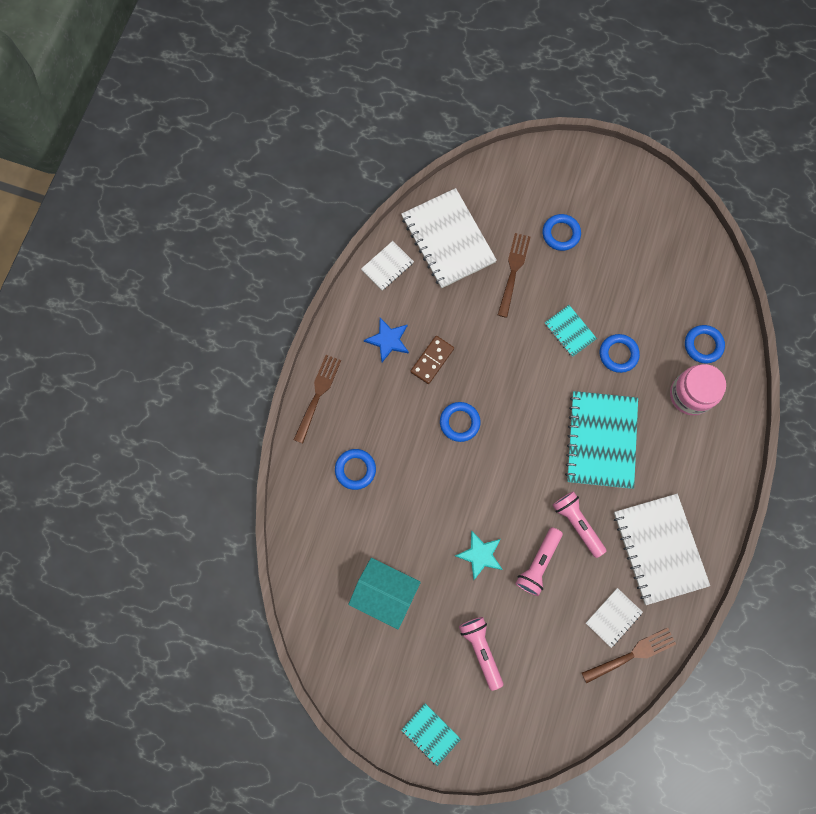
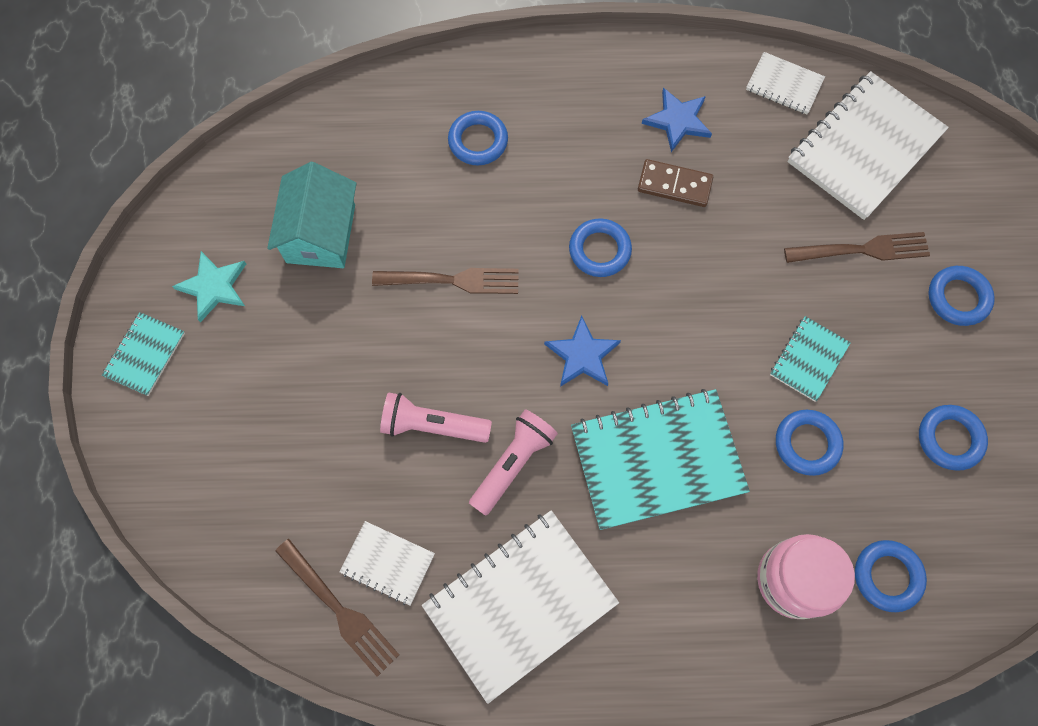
camera: 70 degrees right, 5 degrees down
brown fork [293,355,341,443] -> brown fork moved to [372,268,519,294]
turquoise star [455,530,503,580] -> turquoise star moved to [172,251,246,323]
pink flashlight [459,617,503,691] -> none
none -> blue star [544,315,621,387]
none -> blue ring [919,405,988,471]

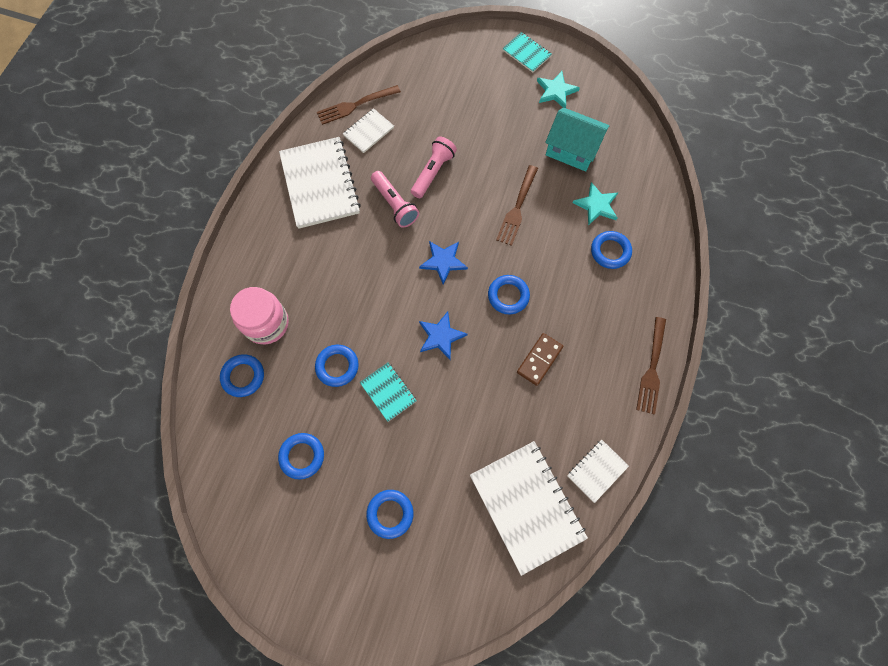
camera: 110 degrees right, 0 degrees up
turquoise notebook [571,389,750,530] -> none
blue star [642,88,712,152] -> blue star moved to [419,312,467,359]
brown fork [784,232,930,263] -> brown fork moved to [636,317,666,415]
none -> turquoise star [573,182,618,225]

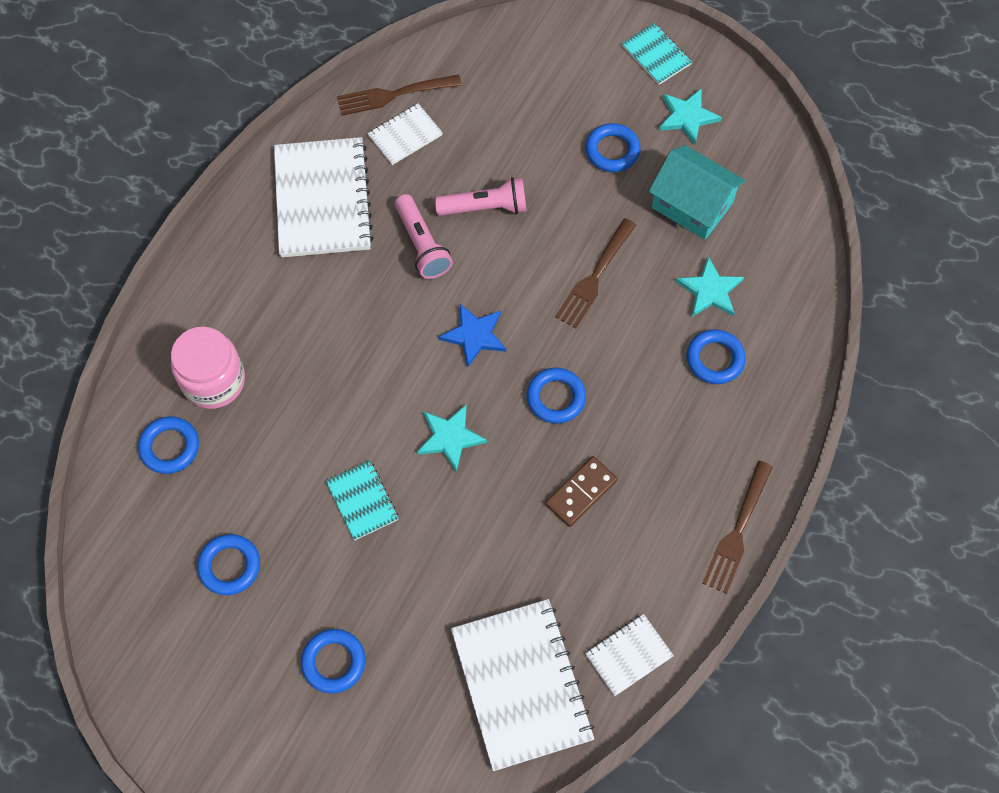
camera: 10 degrees right, 5 degrees down
blue ring [315,345,359,387] -> blue ring moved to [585,123,640,172]
pink flashlight [411,136,457,198] -> pink flashlight turned 45 degrees clockwise [435,177,527,216]
blue star [419,312,467,359] -> turquoise star [417,405,487,472]

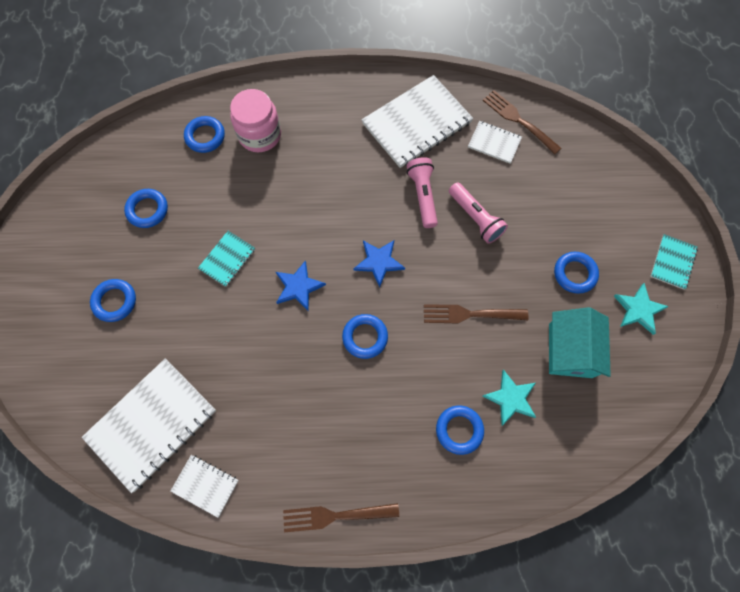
camera: 60 degrees right, 5 degrees up
pink flashlight [395,194,453,279] -> pink flashlight turned 135 degrees clockwise [407,157,438,228]
turquoise star [417,405,487,472] -> blue star [276,260,326,310]
brown domino [545,456,618,527] -> none

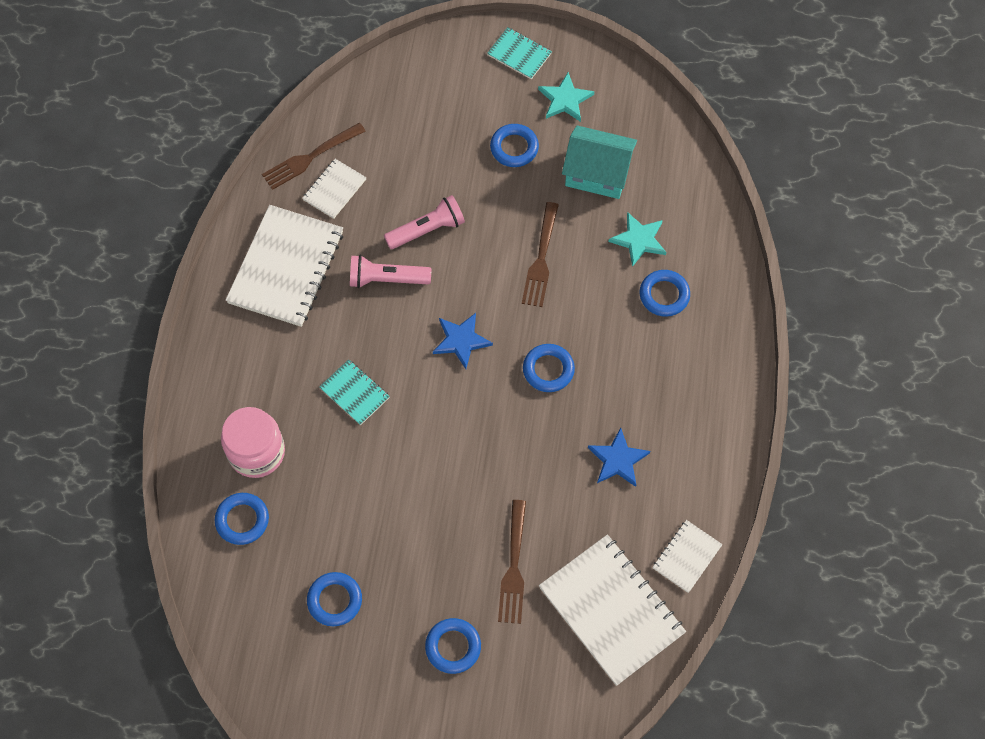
camera: 80 degrees left, 5 degrees down
turquoise notebook [198,231,255,287] -> turquoise notebook moved to [319,359,390,425]
blue star [276,260,326,310] -> blue star moved to [588,428,650,487]
brown fork [283,503,399,532] -> brown fork moved to [498,500,526,624]
white notebook [362,75,473,168] -> white notebook turned 45 degrees clockwise [226,205,343,327]

